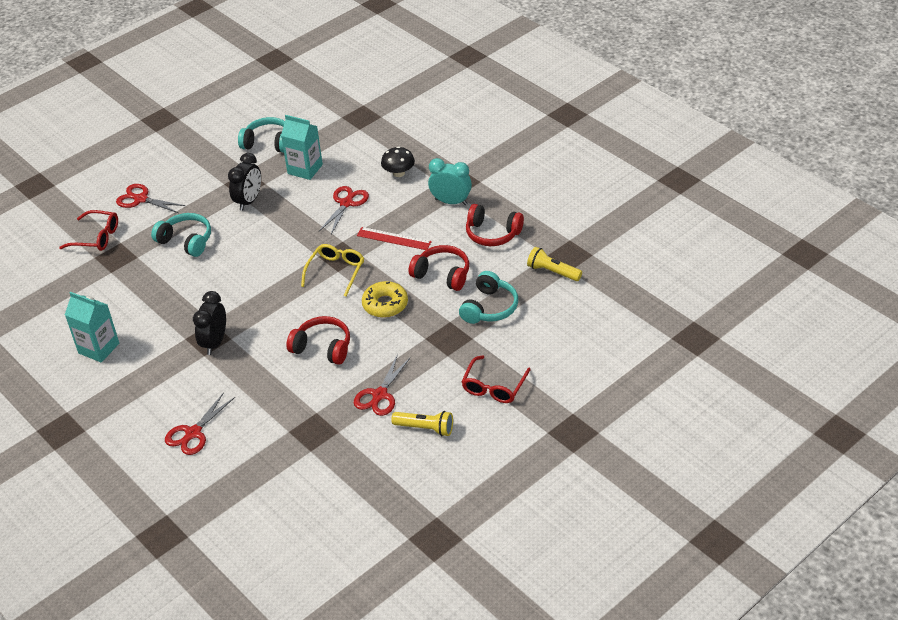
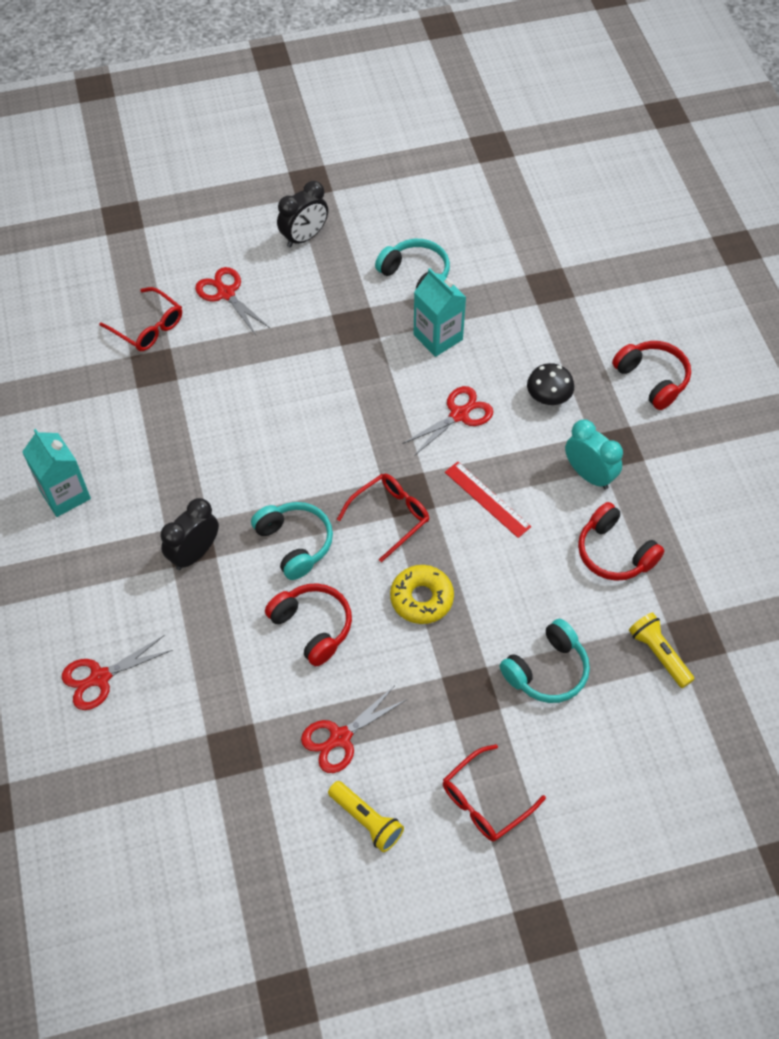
camera: 25 degrees right, 15 degrees up
turquoise headphones [151,213,211,257] -> turquoise headphones moved to [251,502,333,580]
black clock [228,153,261,211] -> black clock moved to [277,181,328,248]
yellow glasses [301,244,364,296] -> red glasses [337,474,429,562]
red headphones [408,245,469,291] -> red headphones moved to [612,341,691,410]

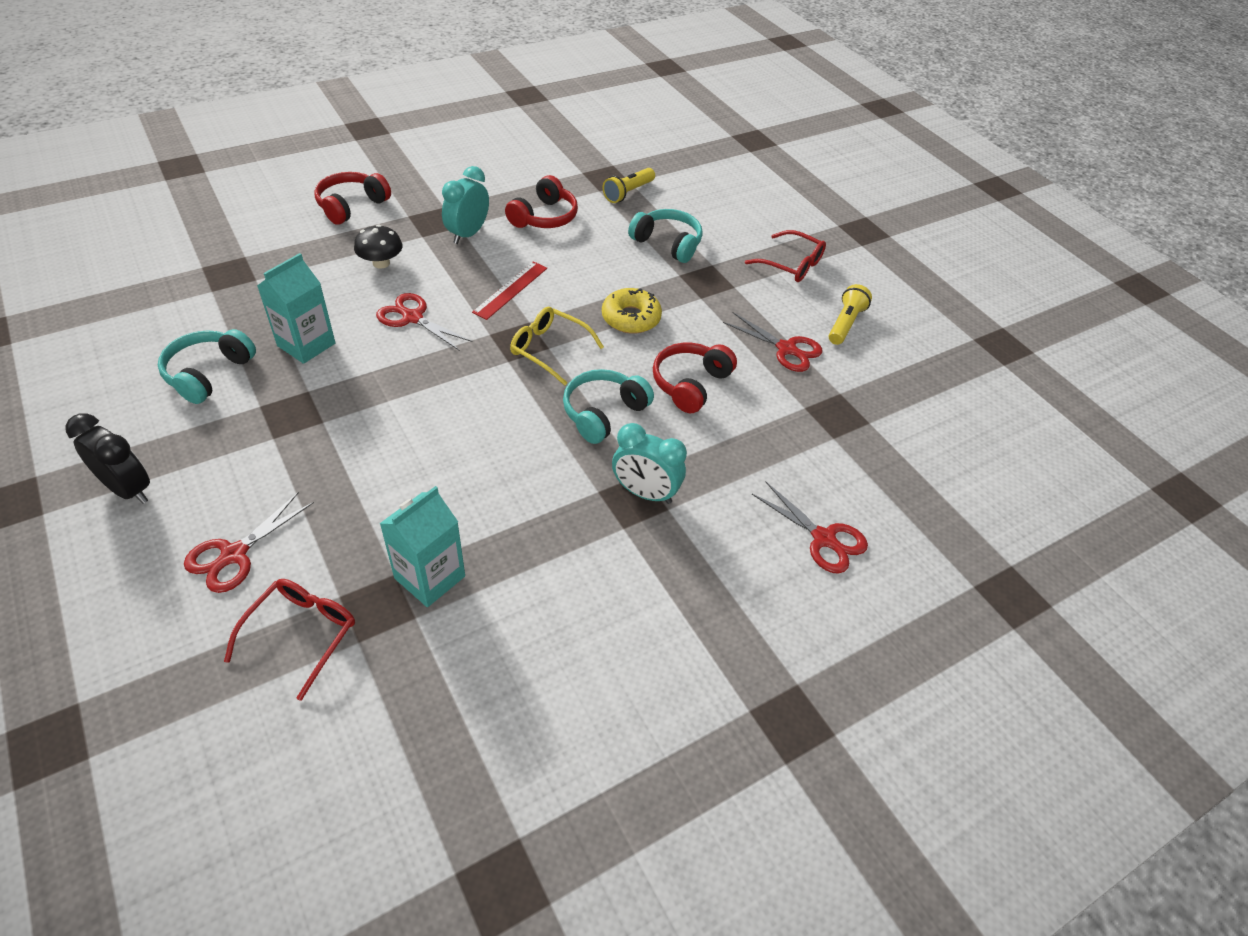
camera: 110 degrees left, 10 degrees down
turquoise carton [22,429,91,517] -> turquoise carton moved to [379,486,465,607]
black clock [161,498,219,570] -> turquoise clock [612,423,687,504]
red glasses [337,474,429,562] -> yellow glasses [510,307,604,386]

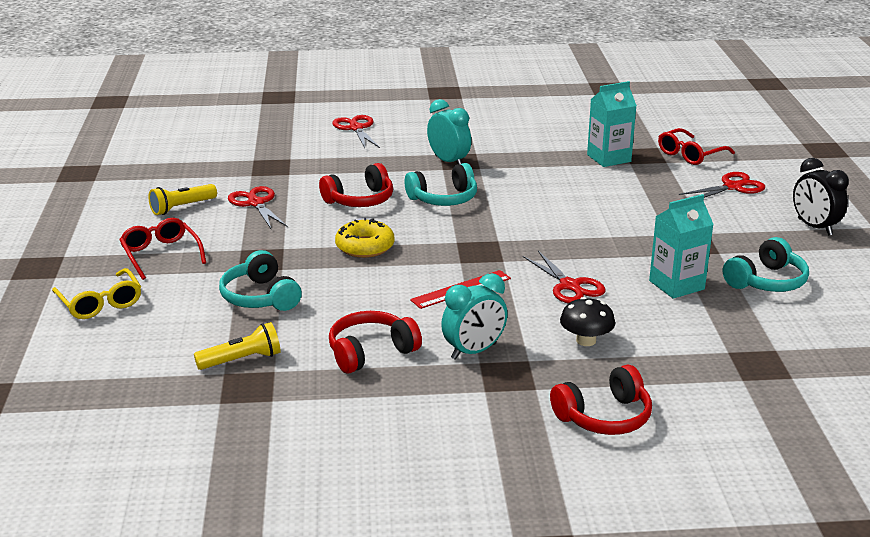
camera: 150 degrees left, 20 degrees down
yellow glasses [510,307,604,386] -> yellow glasses moved to [52,268,141,319]

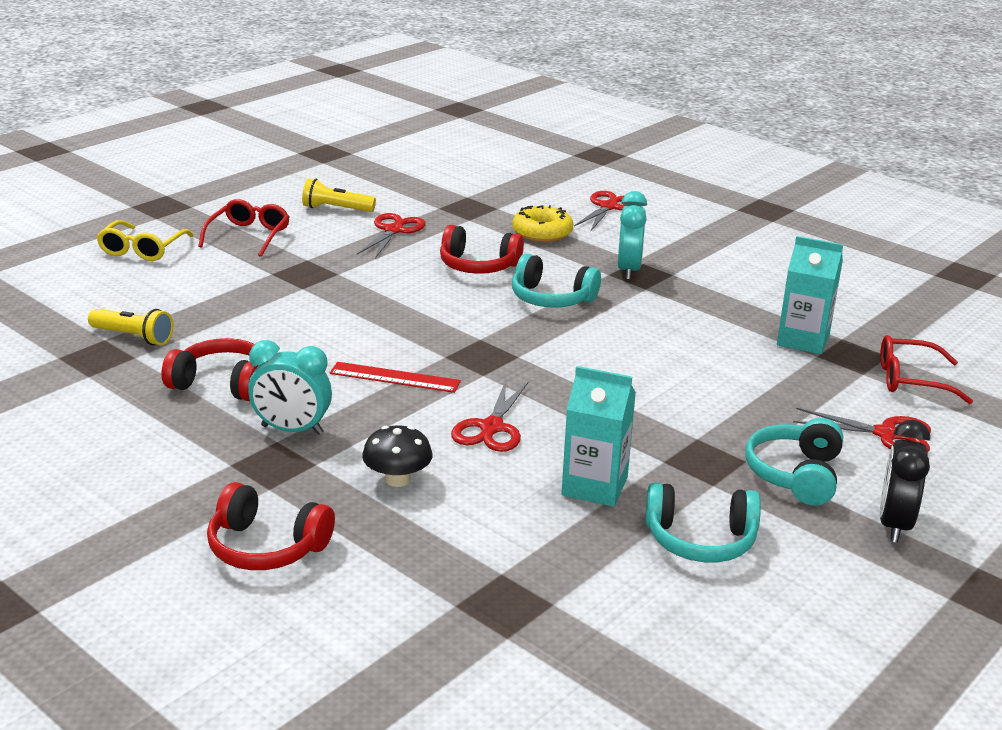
camera: 45 degrees right, 0 degrees up
turquoise headphones [219,250,302,311] -> turquoise headphones moved to [746,418,843,506]
yellow donut [335,218,395,258] -> yellow donut moved to [512,205,573,242]

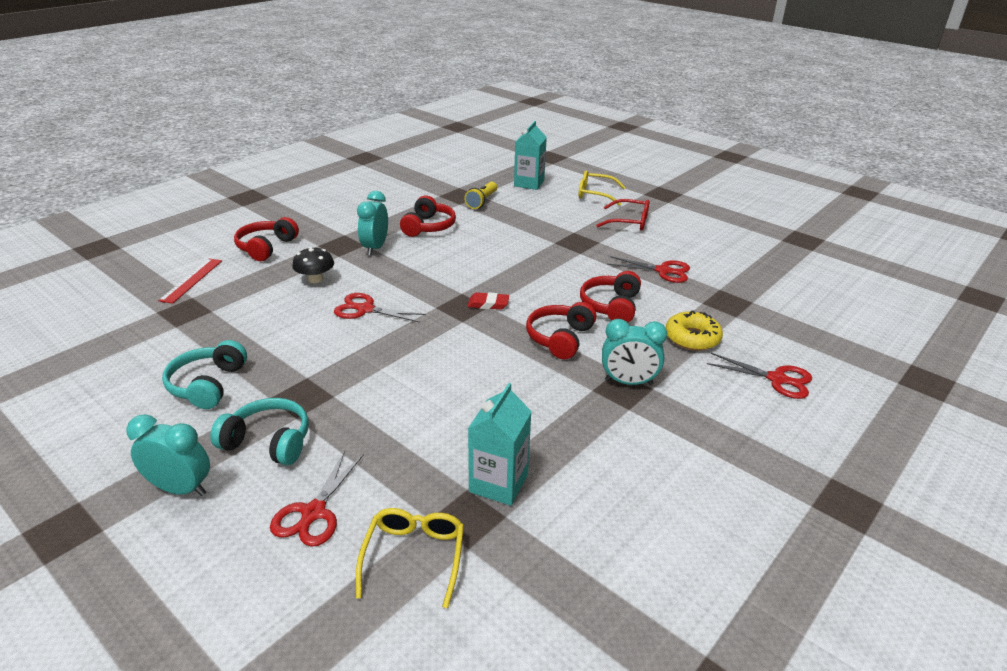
camera: 90 degrees right, 5 degrees up
yellow flashlight [302,178,376,212] -> none
red ruler [330,362,461,393] -> red ruler moved to [158,258,222,304]
turquoise headphones [512,253,601,308] -> red headphones [526,302,597,359]
turquoise carton [561,366,636,507] -> turquoise carton moved to [514,121,547,190]
red glasses [880,335,973,404] -> yellow glasses [356,508,464,608]
black clock [880,420,930,543] -> turquoise clock [126,414,210,496]
none -> red eraser [467,292,509,310]

